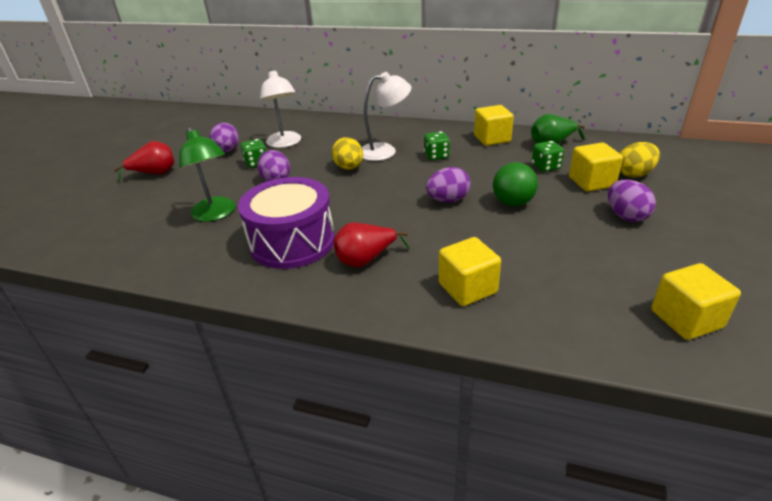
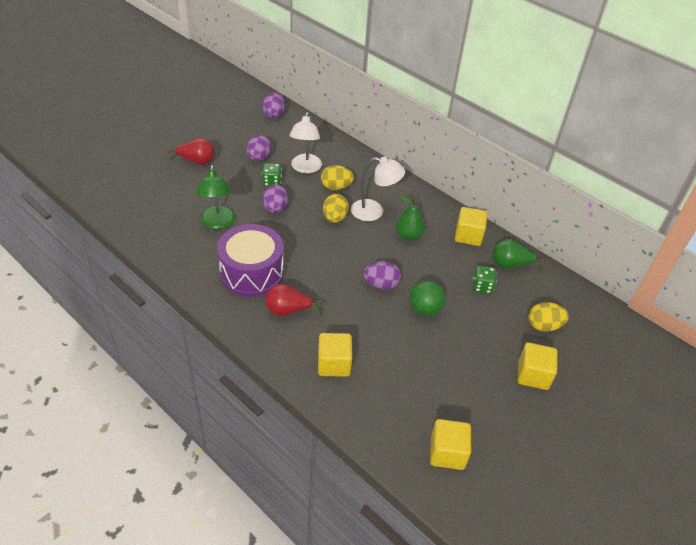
camera: 20 degrees right, 10 degrees up
green dice [424,131,450,160] -> green pear [396,196,425,241]
yellow cube [569,143,623,192] -> yellow cube moved to [517,342,557,390]
purple egg [608,180,656,222] -> purple egg moved to [262,92,285,118]
none -> yellow egg [321,165,354,190]

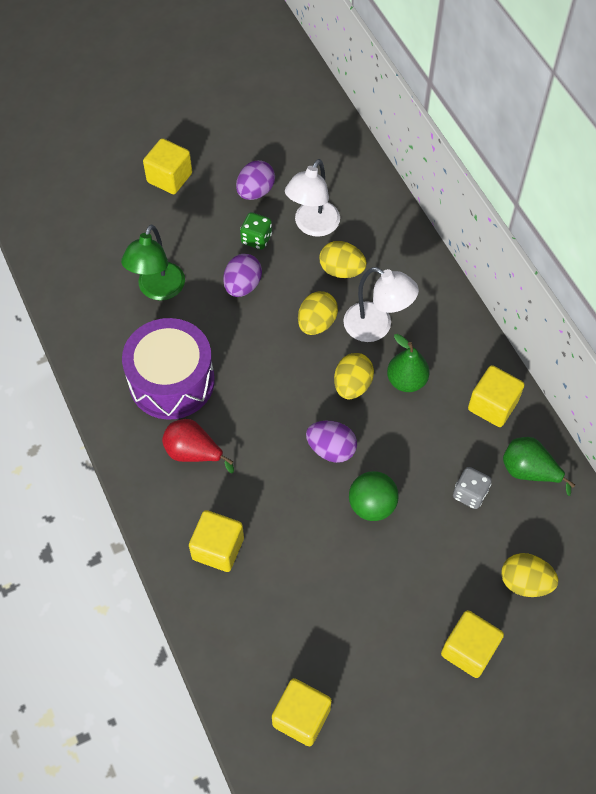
camera: 25 degrees right, 15 degrees up
red pear [168,138,214,165] -> yellow cube [143,138,192,194]
purple egg [262,92,285,118] -> none
green dice [473,266,497,293] -> grey dice [453,467,492,509]
none -> yellow egg [334,353,374,399]

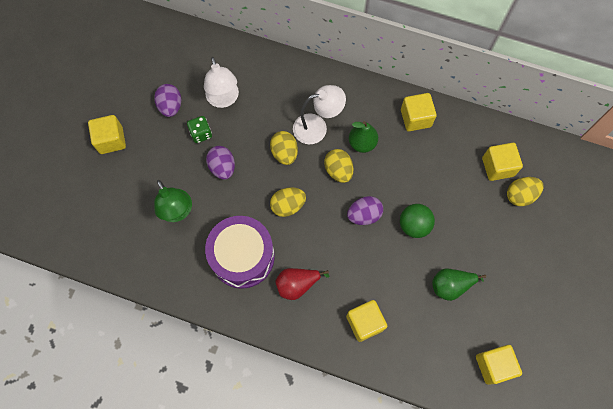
camera: 45 degrees left, 10 degrees up
yellow egg [319,241,367,278] -> yellow egg moved to [270,187,306,217]
yellow cube [441,610,504,678] -> yellow cube moved to [482,143,523,181]
grey dice [453,467,492,509] -> none
green pear [503,437,575,496] -> green pear moved to [432,268,486,301]

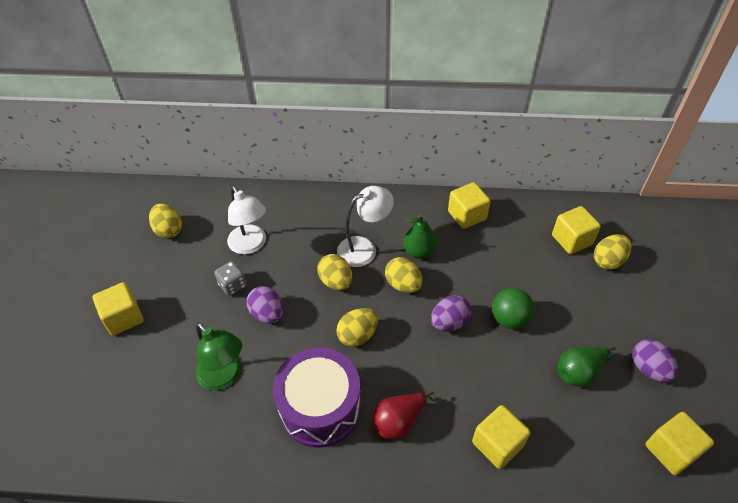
camera: 15 degrees left, 20 degrees down
purple egg [154,84,181,117] -> purple egg moved to [632,339,678,382]
green dice [187,116,212,143] -> grey dice [214,261,247,296]
none -> yellow egg [149,204,182,238]

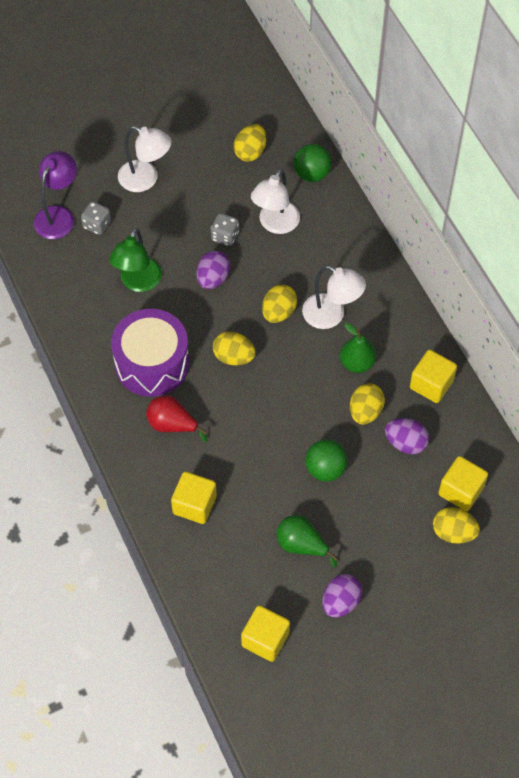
camera: 60 degrees right, 10 degrees up
yellow cube [93,282,143,335] -> white lamp [118,126,172,192]
yellow egg [385,257,422,293] -> yellow egg moved to [350,383,385,425]
purple egg [431,295,471,332] -> purple egg moved to [385,418,429,454]
none -> purple lamp [34,151,77,239]
none -> grey dice [81,201,111,235]
none -> green ball [294,144,331,182]

